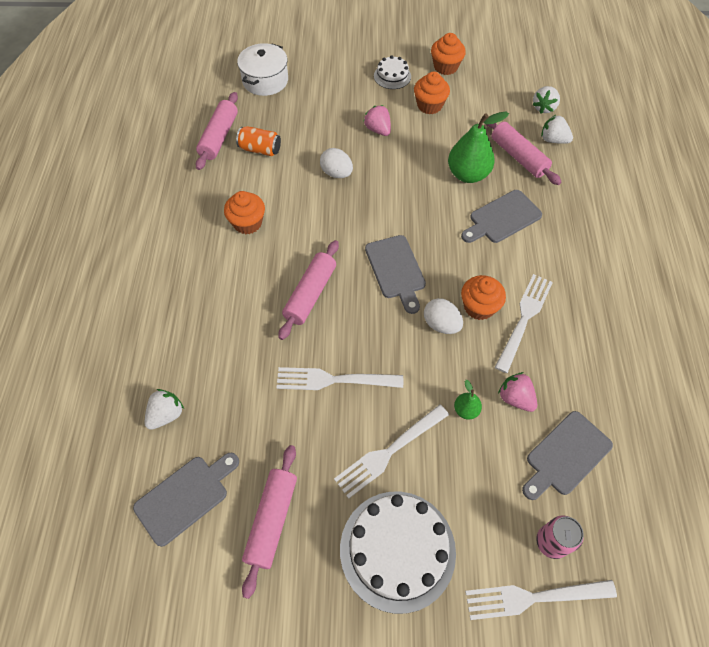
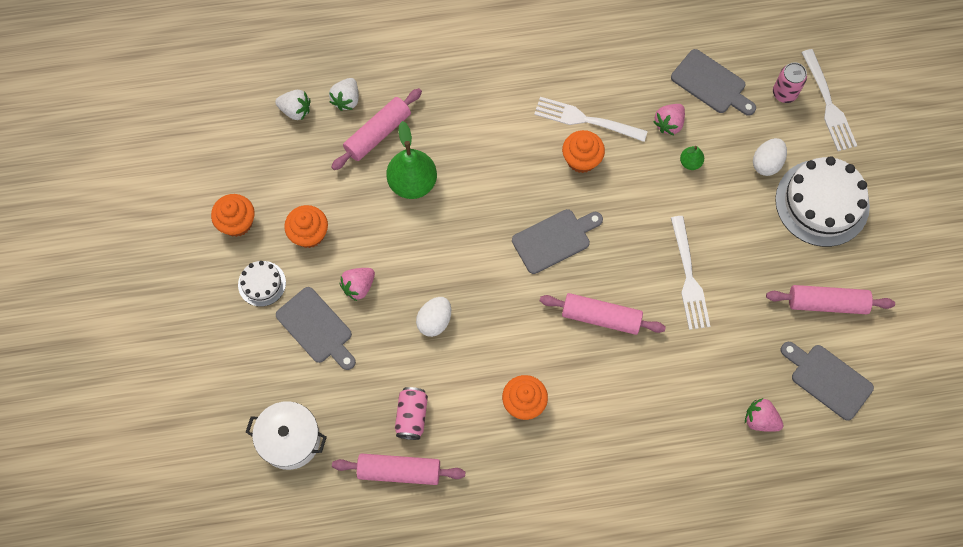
camera: 100 degrees left, 10 degrees up
white strawberry [145,389,184,430] -> pink strawberry [745,398,783,432]
orange can [236,126,281,156] -> pink can [395,387,428,440]
white fork [334,405,449,499] -> none
white egg [424,298,463,334] -> white egg moved to [753,138,787,176]
grey cutting board [461,190,542,243] -> grey cutting board moved to [276,287,356,370]

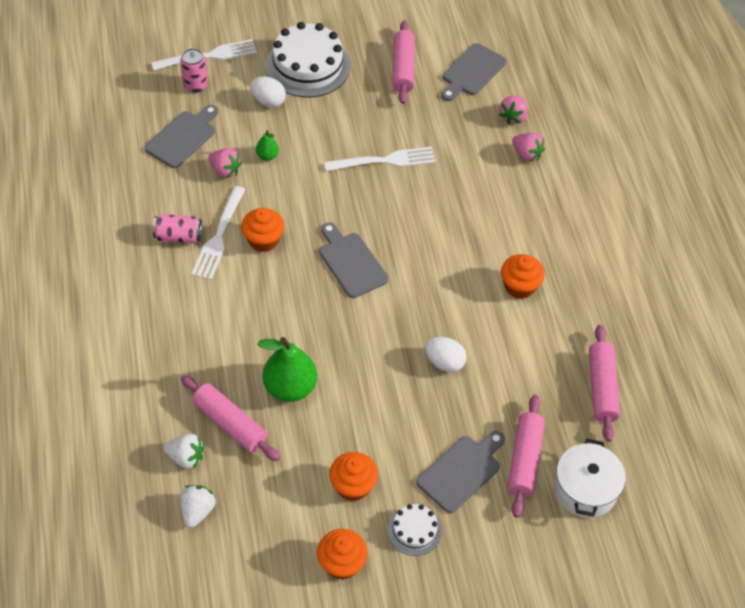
camera: 95 degrees left, 15 degrees down
pink strawberry [340,268,375,301] -> pink strawberry moved to [512,133,545,162]
pink can [395,387,428,440] -> pink can moved to [153,214,202,243]
pink rolling pin [540,293,666,335] -> pink rolling pin moved to [507,395,545,518]

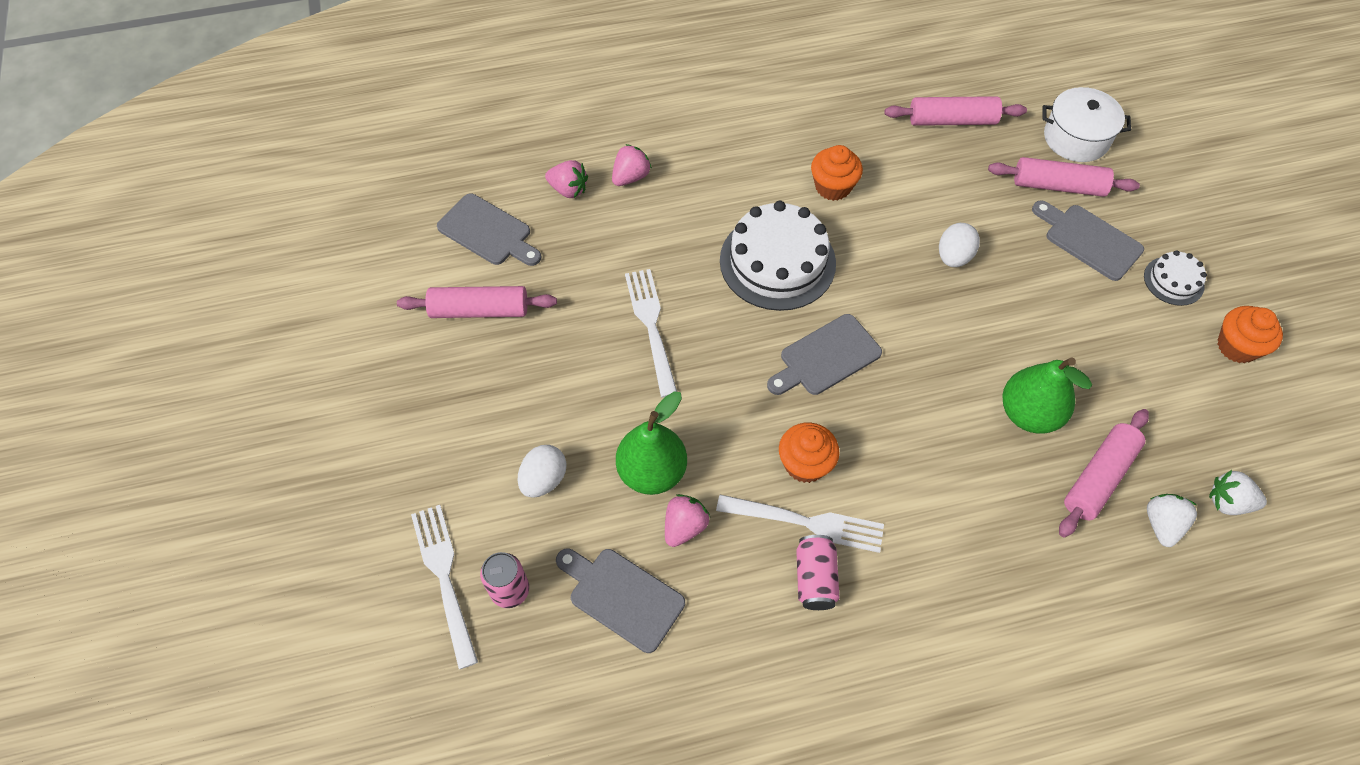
camera: 90 degrees left, 5 degrees up
green pear [256,130,279,161] -> green pear [616,392,687,495], size x2.07
white cake [266,22,350,97] -> white cake moved to [720,201,836,311]
orange cupcake [329,452,378,501] -> none

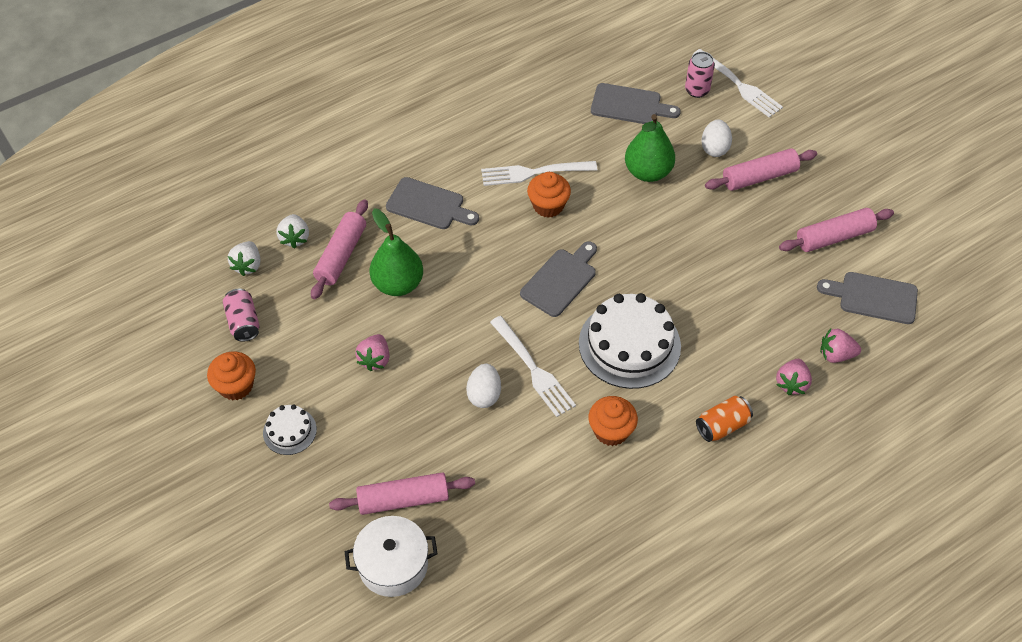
camera: 160 degrees right, 5 degrees down
white fork [625,269,677,398] -> white fork moved to [490,316,576,417]
pink strawberry [665,494,710,547] -> pink strawberry moved to [355,334,390,371]
pink can [796,535,840,610] -> pink can moved to [223,289,260,342]
pink rolling pin [884,96,1027,126] -> pink rolling pin moved to [705,148,817,191]
grey cutting board [1032,200,1144,281] -> grey cutting board moved to [386,177,479,229]
white strawberry [1209,470,1267,515] -> white strawberry turned 105 degrees clockwise [228,241,261,276]
none -> orange can [696,396,753,442]

